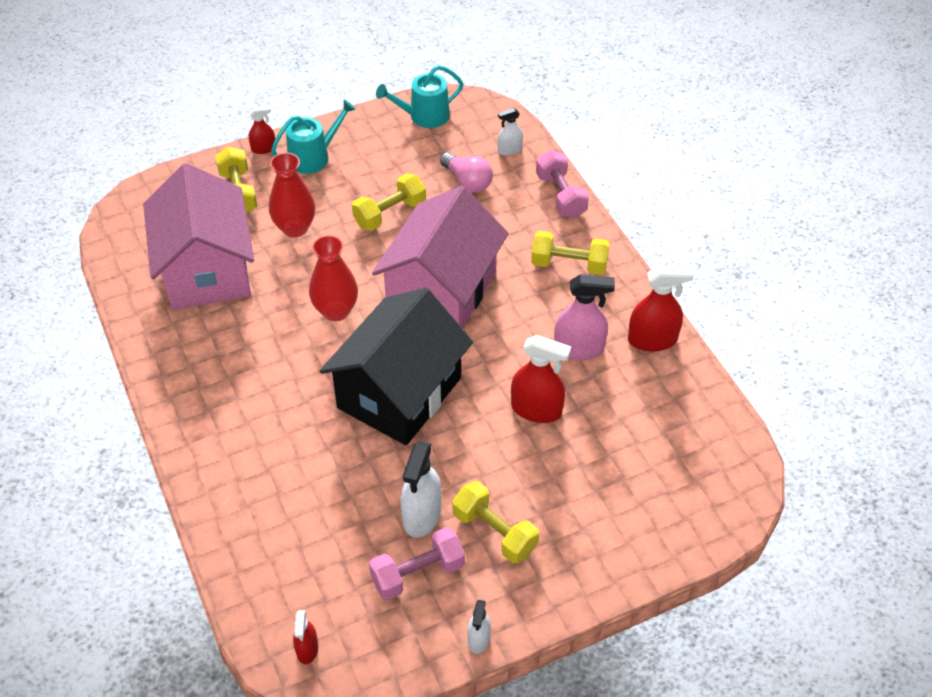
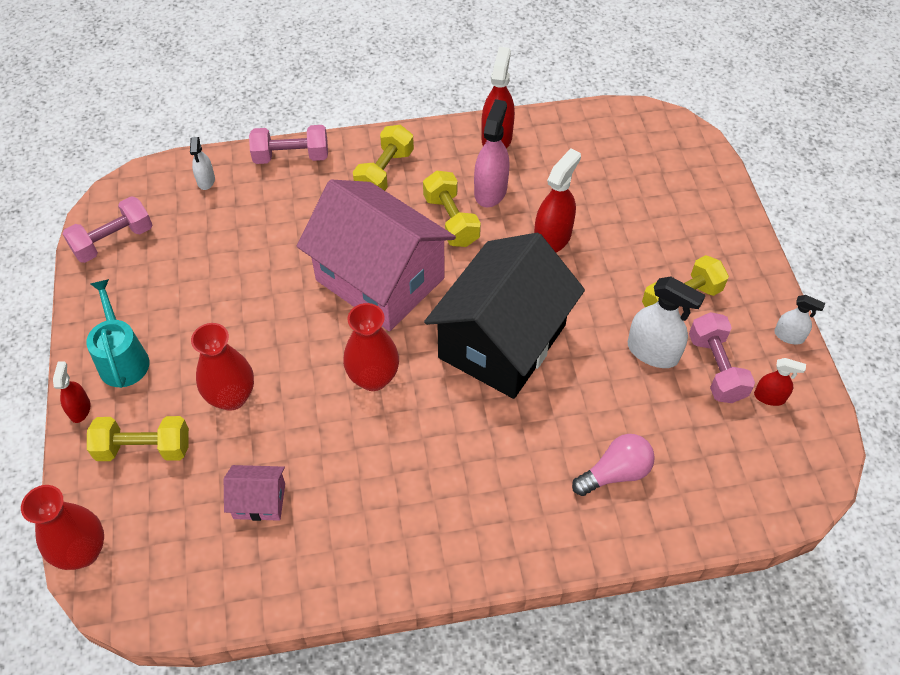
camera: 75 degrees left, 5 degrees up
pink house [143,163,254,310] -> pink house [224,465,285,521], size x0.41
red spray bottle [293,610,318,664] -> red spray bottle moved to [754,358,806,406]
black house [320,288,473,445] -> black house turned 75 degrees clockwise [424,233,585,399]
yellow dumbbell [352,173,426,231] -> yellow dumbbell moved to [423,171,481,247]
turquoise watering can [376,65,464,128] -> pink dumbbell [62,196,152,263]
pink light bulb [440,152,493,192] -> pink light bulb moved to [572,434,655,496]
none -> red vase [21,485,104,570]

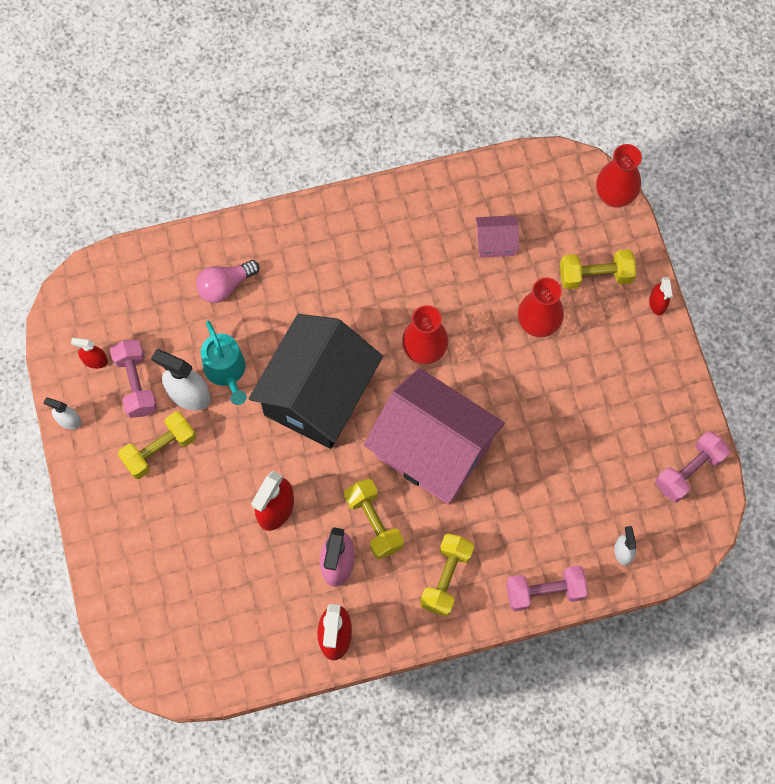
camera: 175 degrees right, 15 degrees up
turquoise watering can [86,279,149,388] -> turquoise watering can moved to [201,321,247,405]

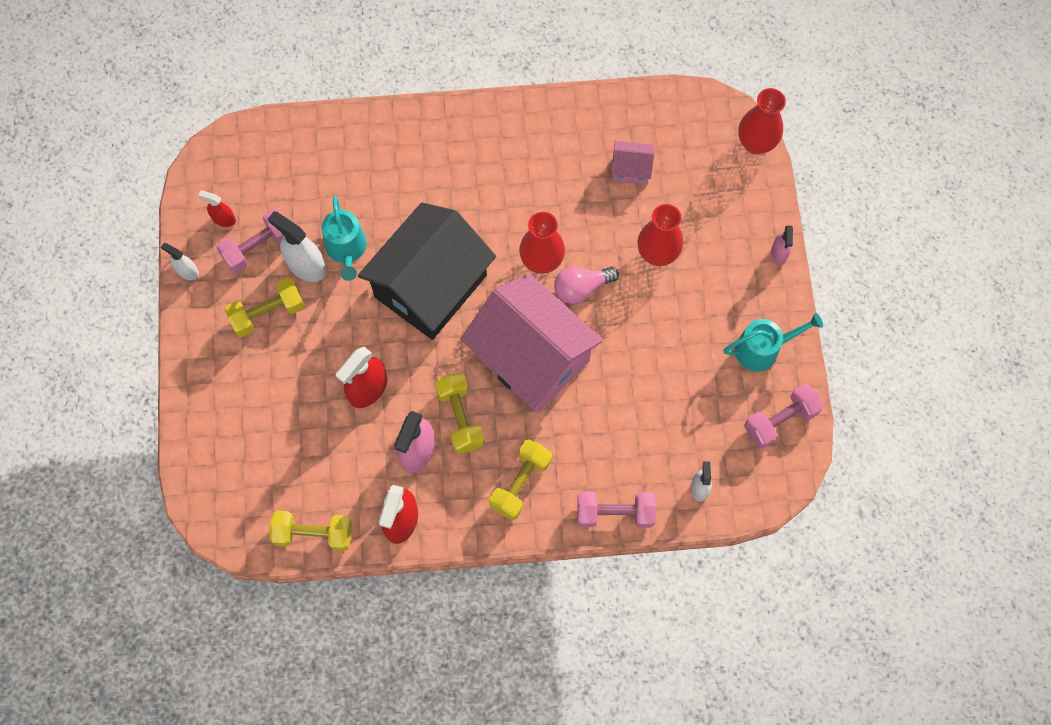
camera: 10 degrees right, 0 degrees up
pink dumbbell [110,340,158,418] -> pink dumbbell turned 60 degrees clockwise [216,209,284,273]
pink light bulb [196,260,260,303] -> pink light bulb moved to [554,267,619,304]
yellow dumbbell [560,249,636,289] -> yellow dumbbell moved to [270,510,352,551]
red spray bottle [649,277,672,315] -> pink spray bottle [771,226,793,265]
none -> turquoise watering can [724,313,823,372]

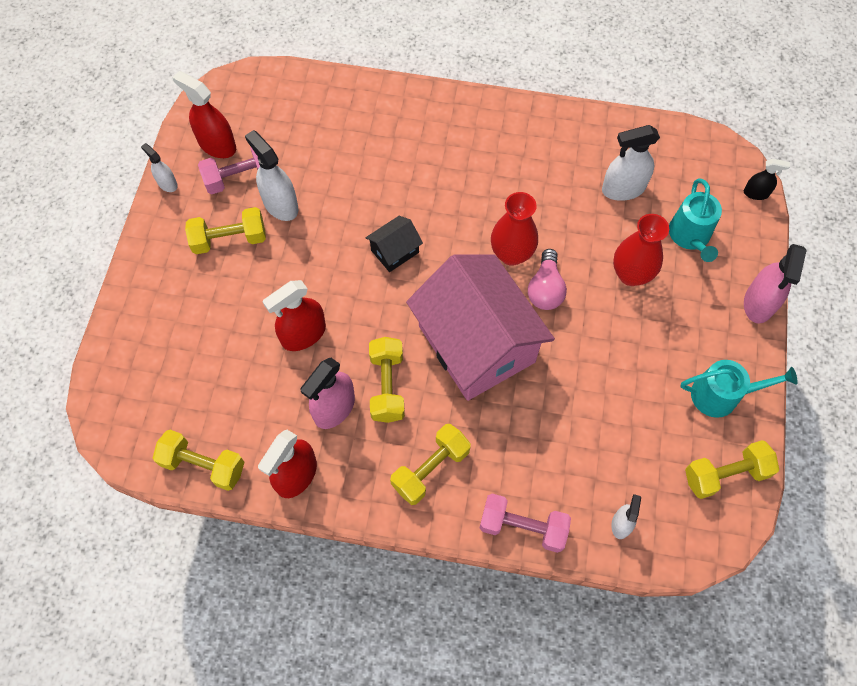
camera: 15 degrees right, 5 degrees down
red spray bottle [198,190,236,227] -> red spray bottle [172,71,236,158], size x1.76
turquoise watering can [321,196,367,281] -> turquoise watering can moved to [669,178,722,262]
black house [358,202,496,340] -> black house [365,216,423,272], size x0.41
pink light bulb [554,267,619,304] -> pink light bulb turned 75 degrees counterclockwise [528,249,567,310]
pink house [611,141,654,185] -> white spray bottle [602,125,660,201]
red vase [738,88,786,155] -> black spray bottle [744,159,790,200]
pink dumbbell [744,383,824,448] -> yellow dumbbell [685,440,779,499]
pink spray bottle [771,226,793,265] -> pink spray bottle [744,244,807,324], size x1.76

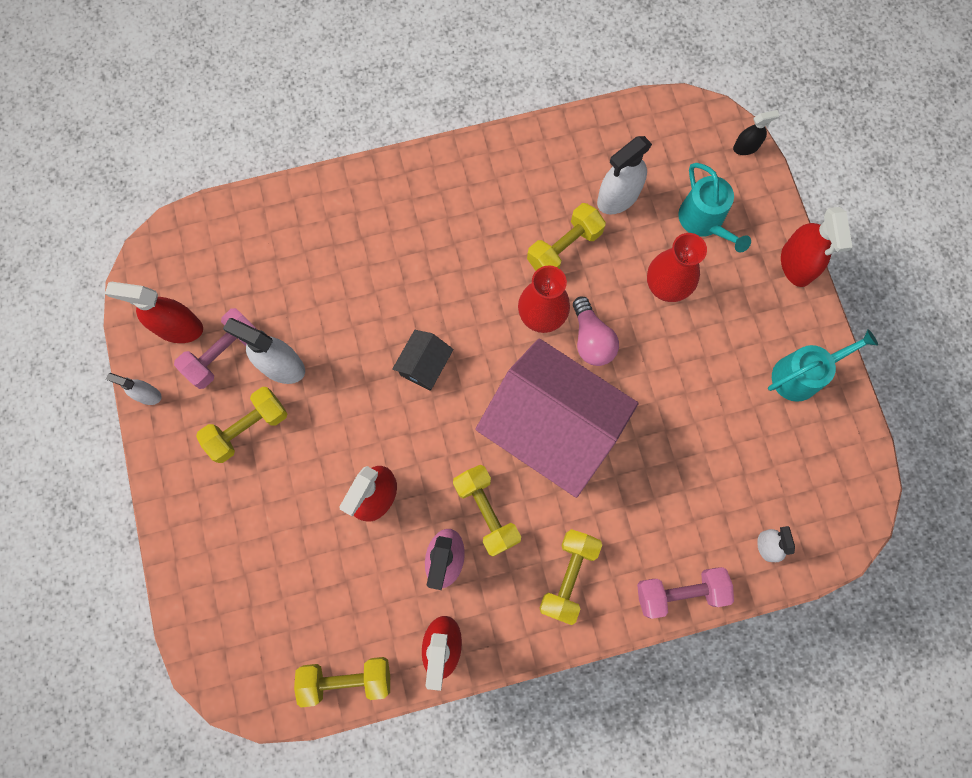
camera: 25 degrees left, 10 degrees up
yellow dumbbell [685,440,779,499] -> yellow dumbbell moved to [527,203,606,271]
pink spray bottle [744,244,807,324] -> red spray bottle [781,207,853,287]

